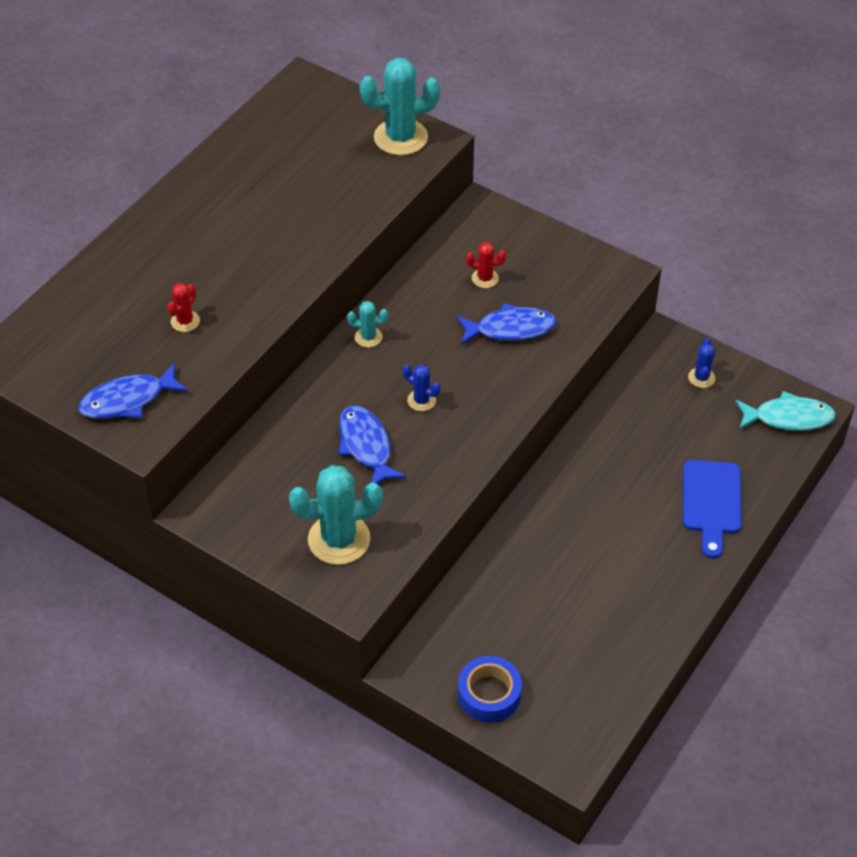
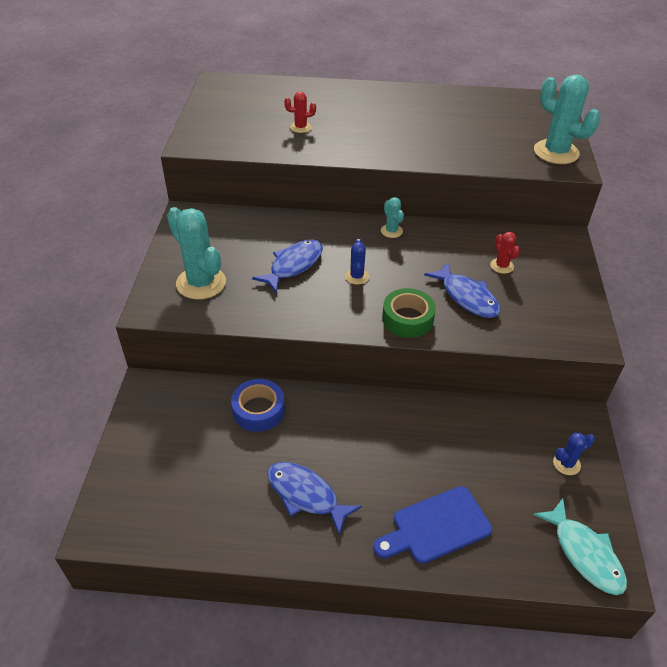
camera: 60 degrees right, 5 degrees down
blue fish [78,363,188,419] -> blue fish moved to [267,462,362,535]
blue tape [458,656,522,722] -> blue tape moved to [231,379,285,432]
none -> green tape [382,288,436,338]

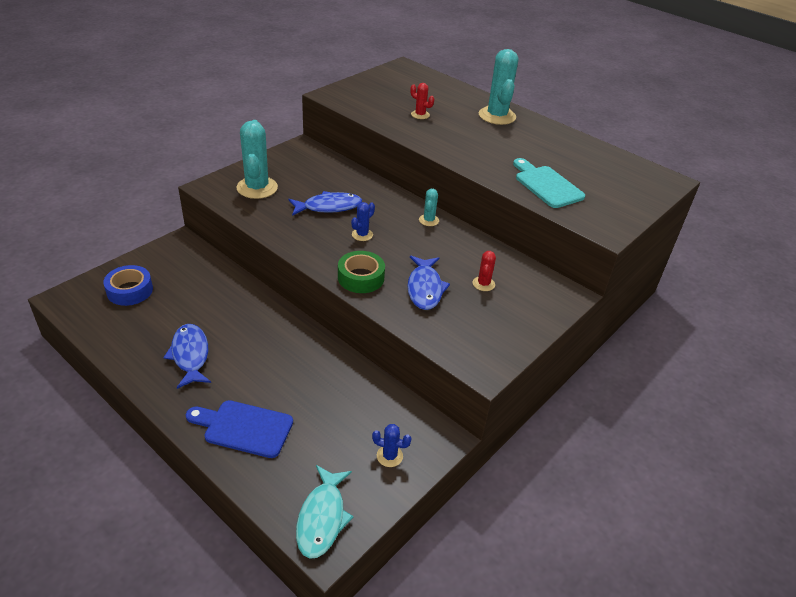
camera: 35 degrees right, 5 degrees down
blue tape [231,379,285,432] -> blue tape moved to [103,265,153,306]
turquoise cactus [534,74,600,164] -> turquoise cactus moved to [479,49,518,125]
none -> turquoise cutting board [513,158,585,208]

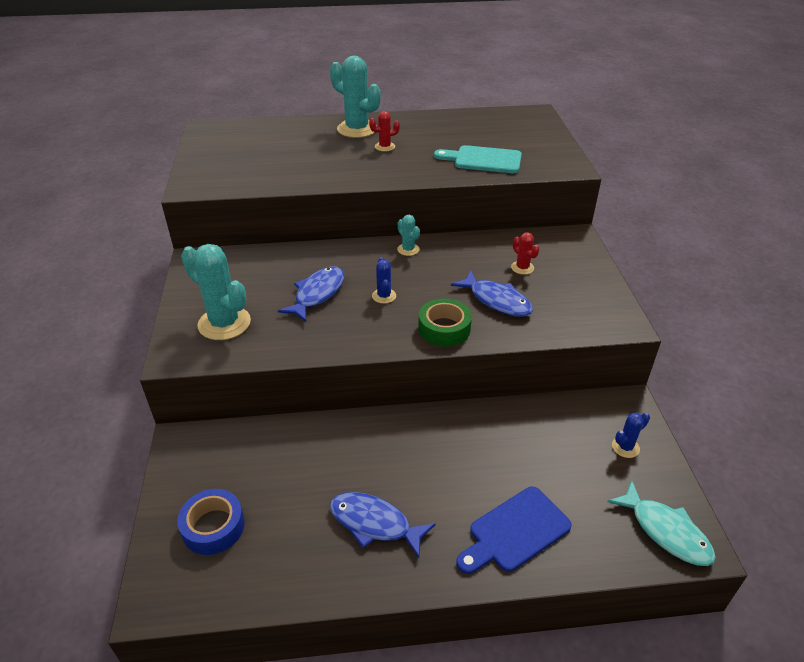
camera: 45 degrees left, 0 degrees up
red cactus [410,83,434,119] -> red cactus moved to [369,111,400,152]

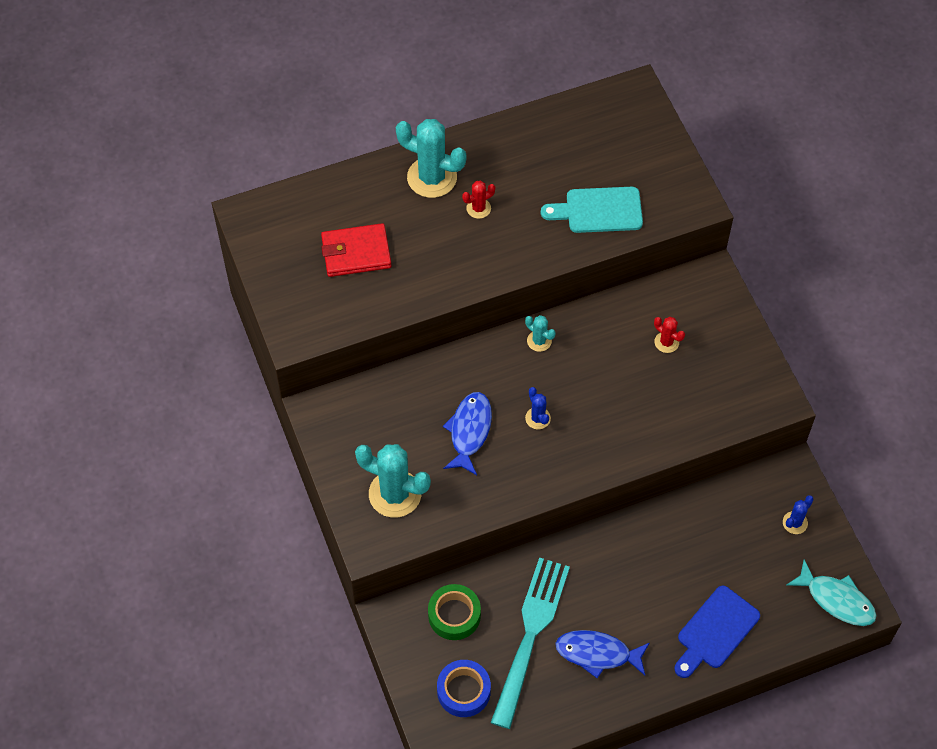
camera: 15 degrees left, 20 degrees up
green tape [418,298,472,347] -> green tape moved to [428,584,481,640]
blue fish [451,271,533,317] -> none
none -> red wallet [321,223,392,277]
none -> turquoise fork [491,557,570,729]

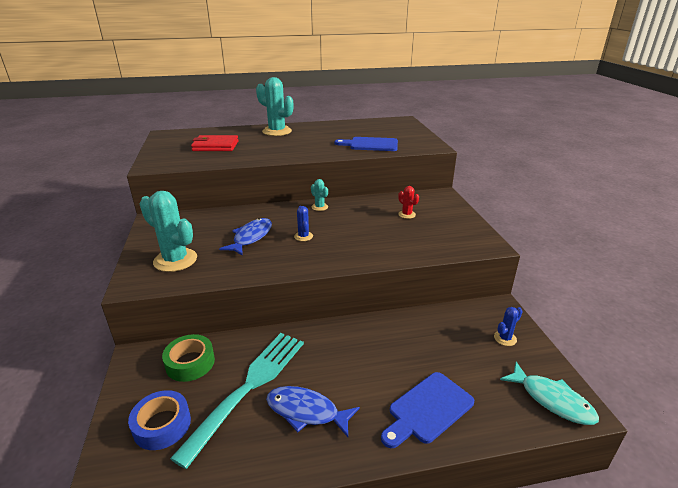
camera: 10 degrees right, 30 degrees down
red cactus [462,181,495,219] -> none
turquoise cutting board [541,187,643,233] -> blue cutting board [335,137,398,151]

